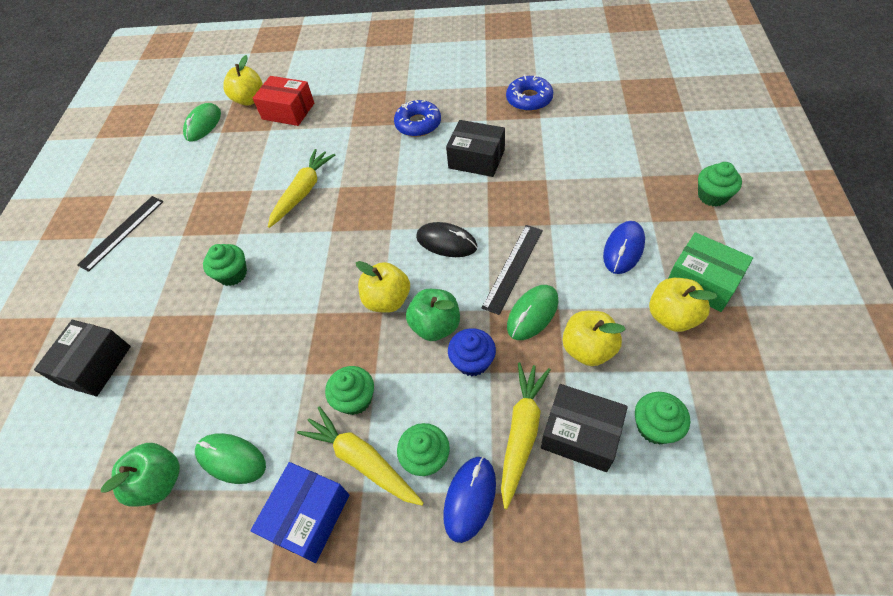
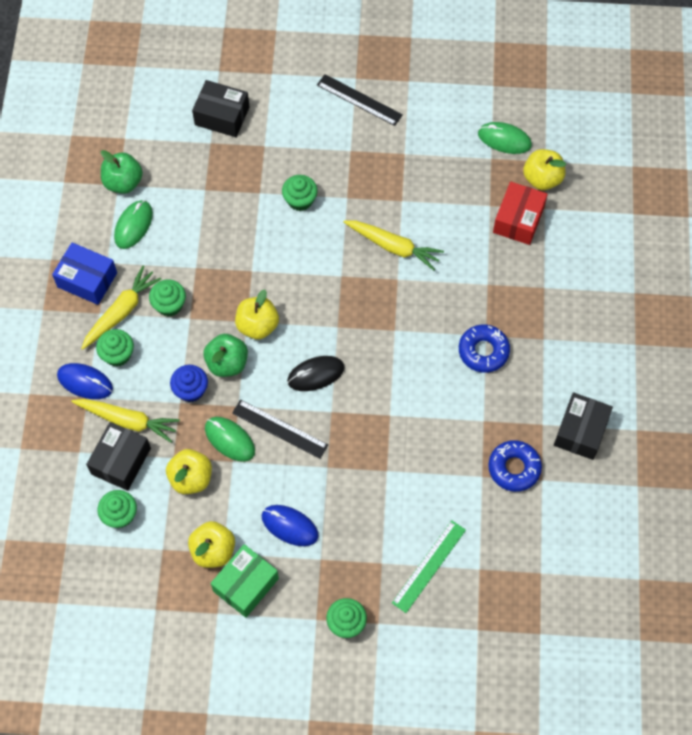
camera: 85 degrees right, 10 degrees up
black mouse [416,222,477,257] -> black mouse turned 45 degrees clockwise [287,356,345,391]
black box [446,120,505,177] -> black box moved to [554,392,613,460]
none -> green ruler [392,520,466,613]

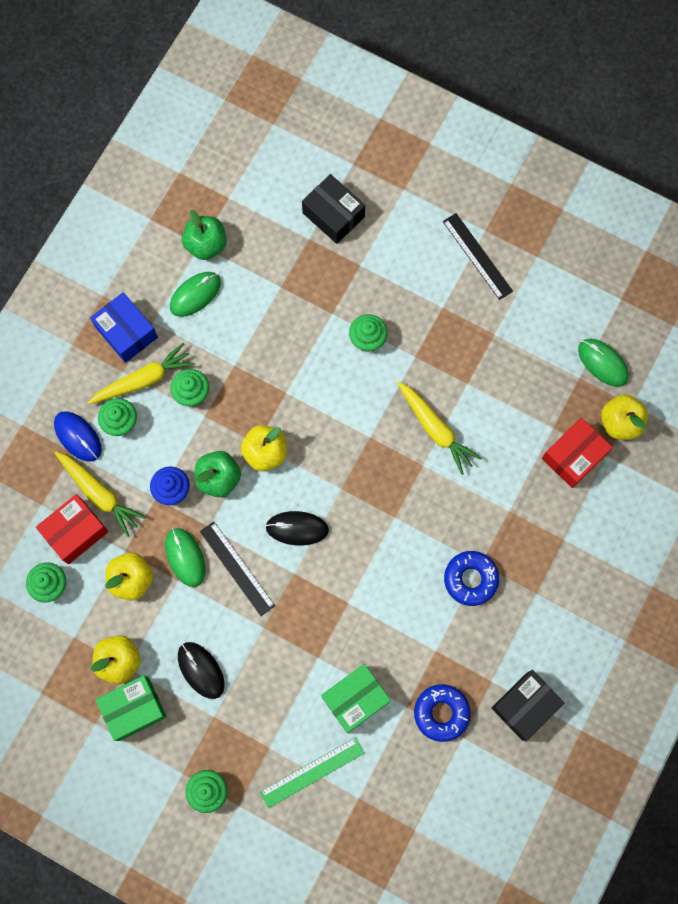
camera: 25 degrees right, 10 degrees up
black box [86,422,151,491] -> red box [36,494,109,564]
blue mouse [262,505,319,546] -> black mouse [178,642,225,699]
none -> green box [321,664,391,733]

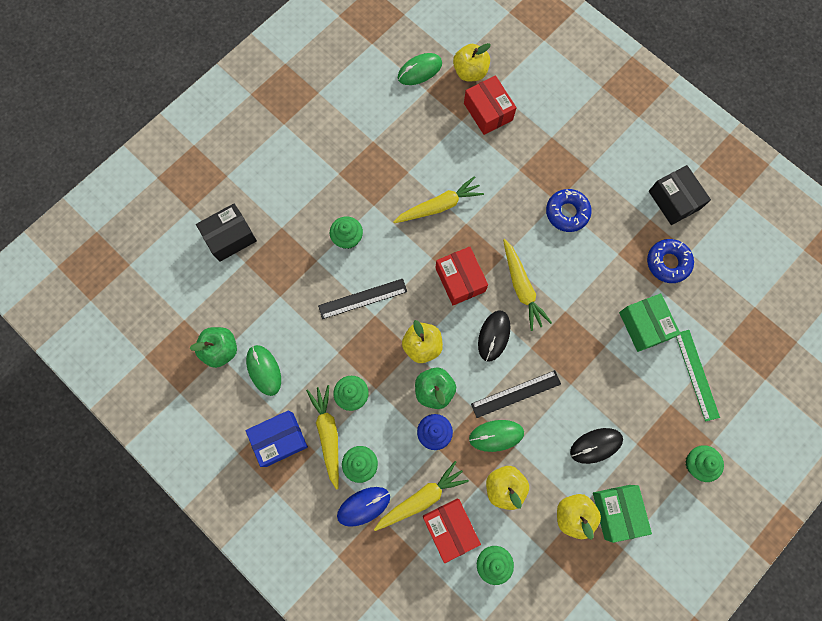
camera: 75 degrees left, 0 degrees up
black ruler [443,213,513,300] -> black ruler moved to [318,279,407,319]
none -> red box [435,246,488,305]
none -> yellow carrot [503,239,552,331]

